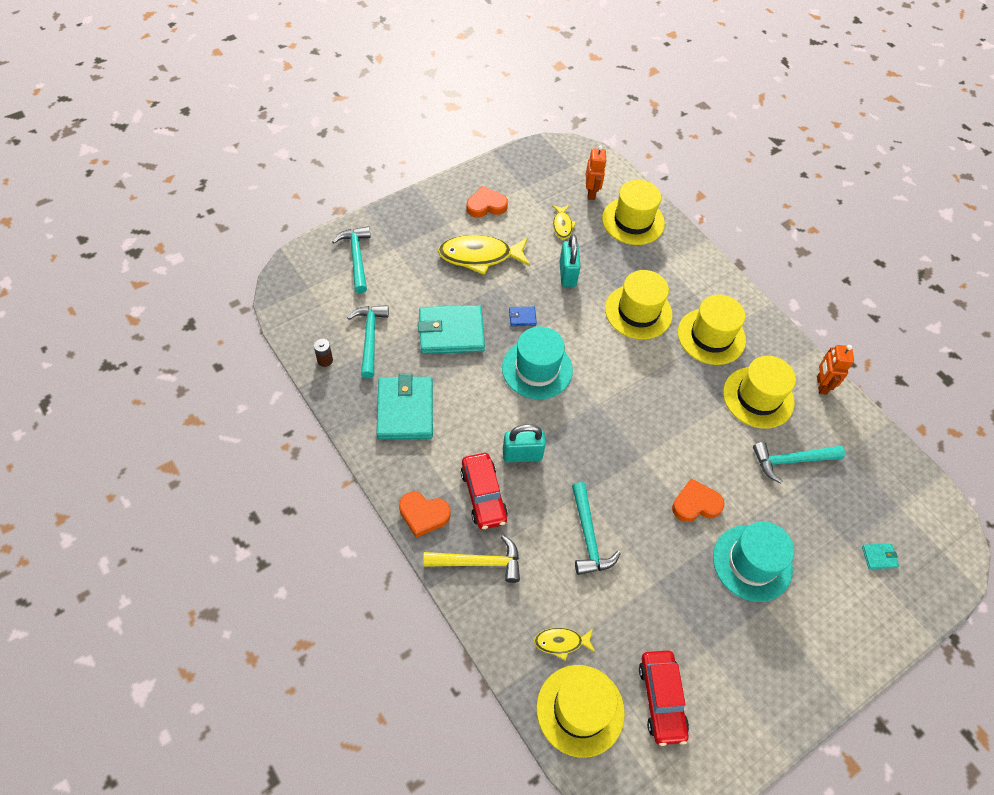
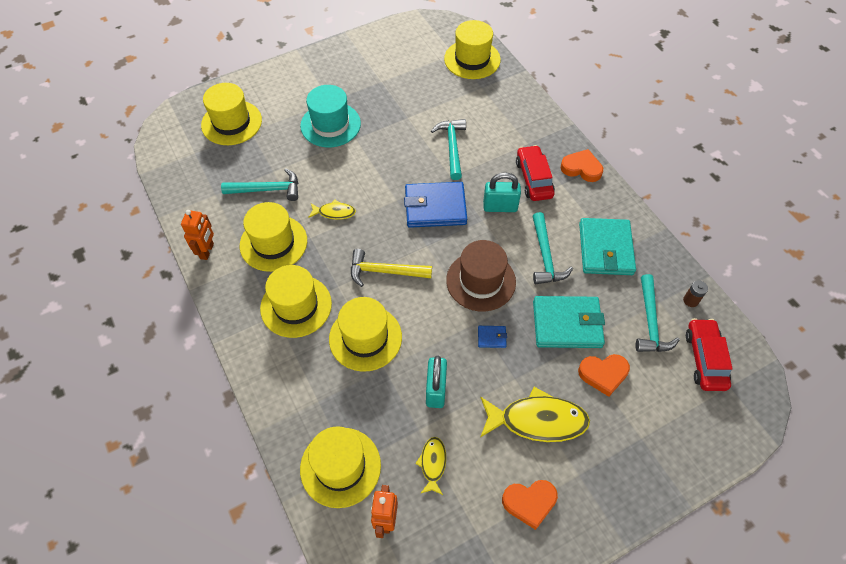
camera: 170 degrees left, 0 degrees up
turquoise hammer [332,226,371,293] -> turquoise hammer moved to [532,212,573,284]
yellow hammer [423,535,520,583] -> yellow hammer moved to [351,249,432,287]
turquoise hat [502,327,573,399] -> brown hat [446,240,516,312]
yellow fish [534,628,595,661] -> yellow fish moved to [308,199,356,220]
red car [639,651,689,746] -> red car moved to [686,318,733,391]
orange heart [672,478,725,522] -> orange heart moved to [578,354,630,397]
turquoise wallet [862,544,899,569] -> yellow hat [201,83,262,145]
none -> blue wallet [404,182,467,228]

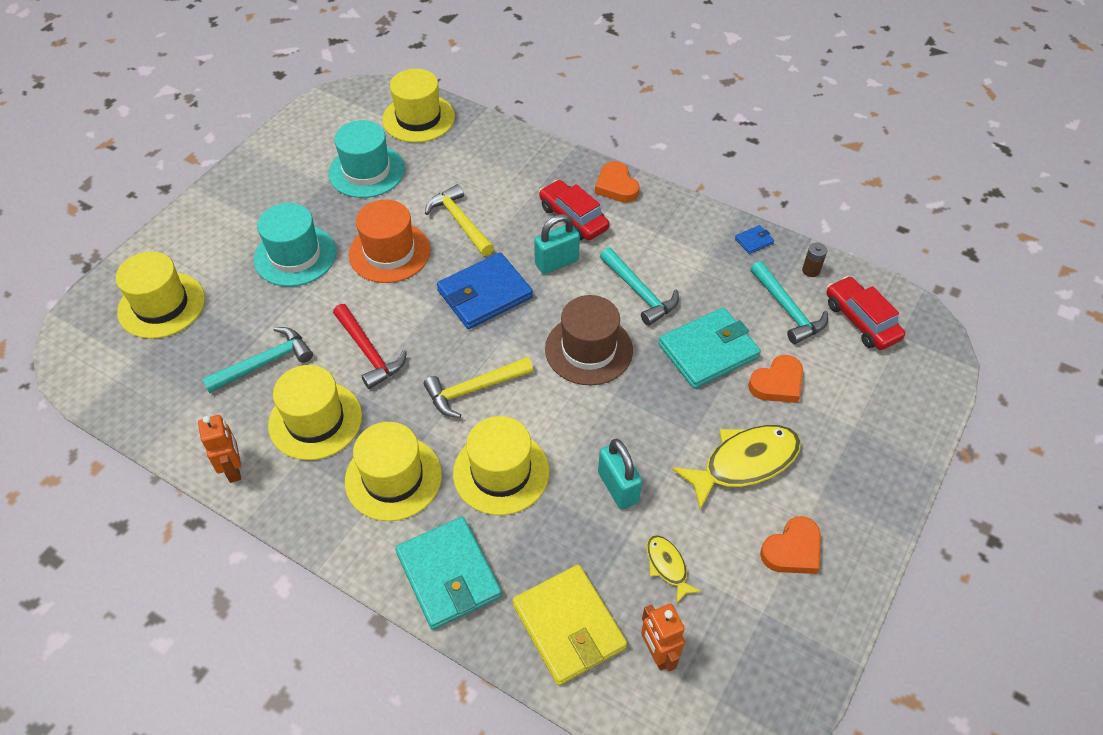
camera: 30 degrees left, 5 degrees down
yellow hat [300,426,381,508] -> yellow wallet [513,565,627,685]
yellow fish [308,199,356,220] -> red hammer [333,304,407,389]
turquoise hammer [431,119,466,180] -> yellow hammer [425,184,494,256]
blue wallet [478,326,507,348] -> blue wallet moved to [735,225,774,254]
orange heart [561,149,603,182] -> orange heart turned 105 degrees counterclockwise [595,161,640,203]
turquoise wallet [579,218,636,275] -> turquoise wallet moved to [395,517,502,630]
none -> turquoise hat [328,120,405,198]
none -> orange hat [349,200,430,283]

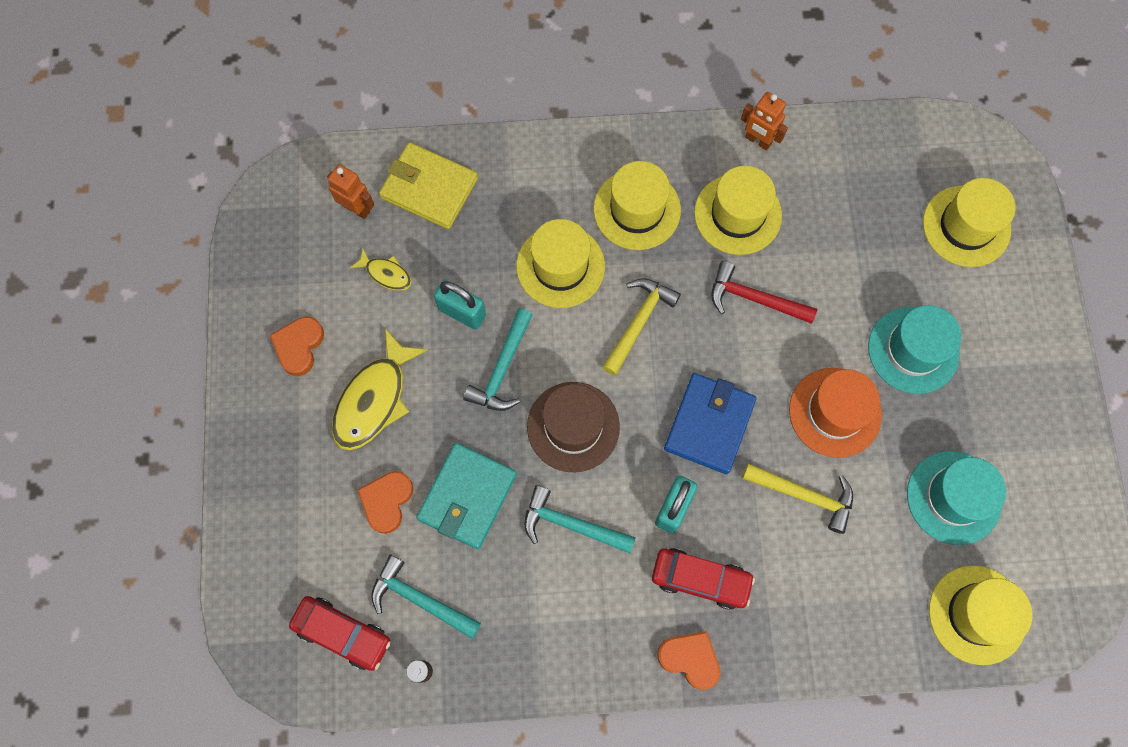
camera: 145 degrees right, 20 degrees up
turquoise hammer [202,327,313,393] -> turquoise hammer moved to [463,308,533,411]
turquoise wallet [395,517,502,630] -> none
blue wallet [735,225,774,254] -> none

